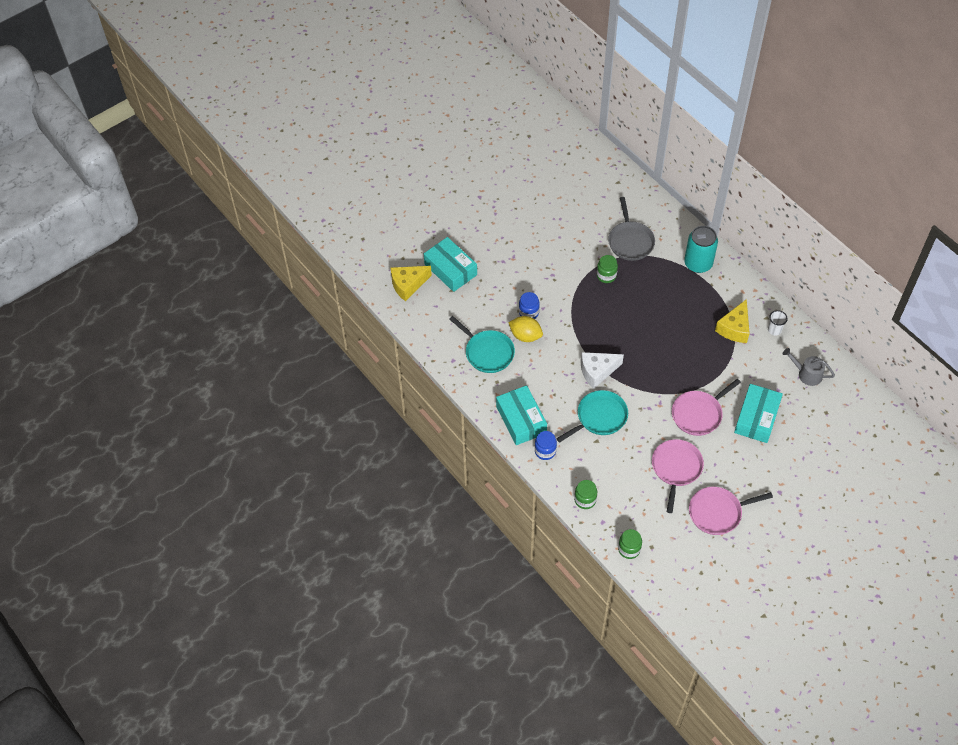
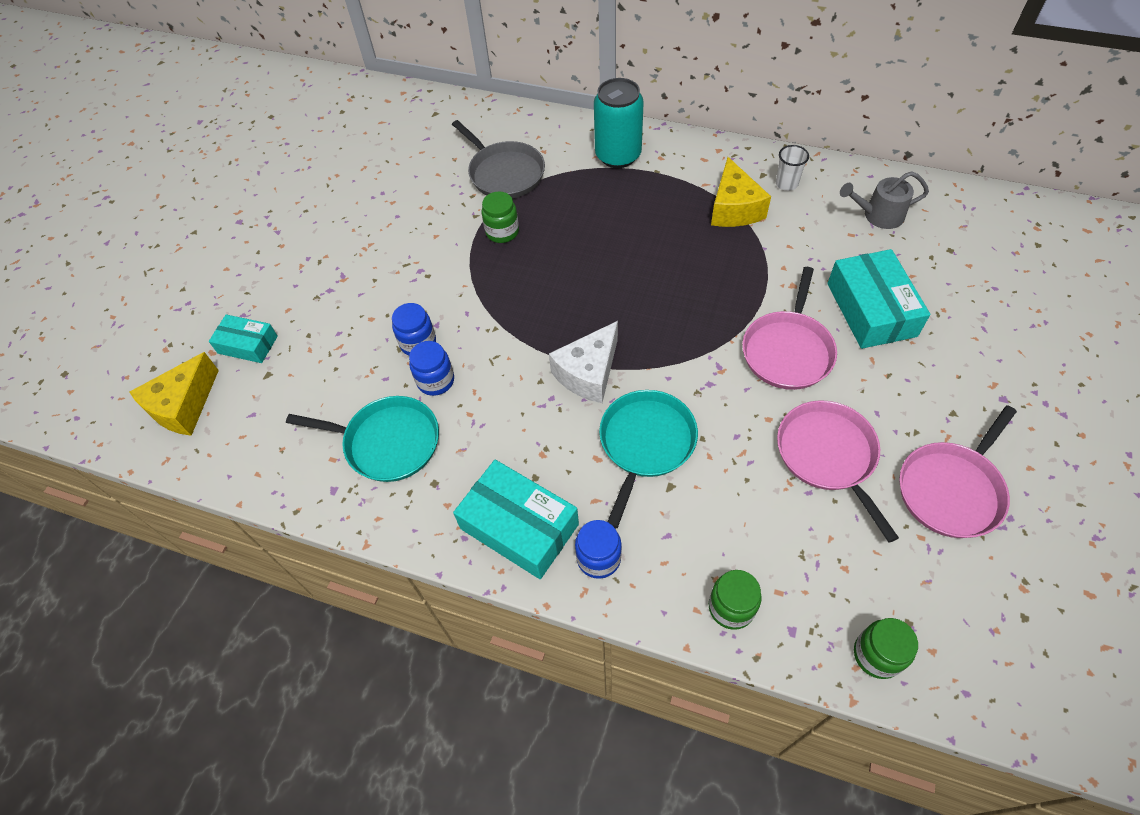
camera: 30 degrees left, 0 degrees up
turquoise box [424,237,477,292] -> turquoise box [209,314,278,363], size x0.60
yellow lemon [508,316,543,342] -> blue jar [409,341,454,396]

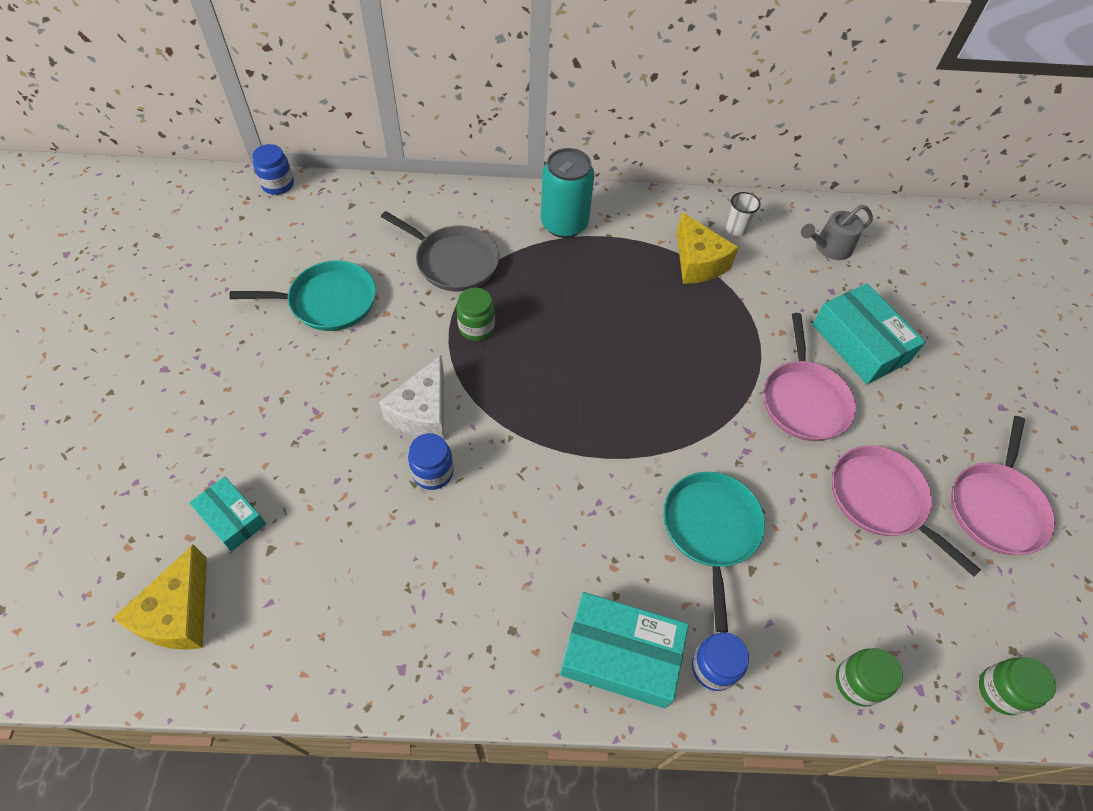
camera: 25 degrees left, 0 degrees up
turquoise box [209,314,278,363] -> turquoise box turned 45 degrees clockwise [189,477,266,551]
turquoise pan [286,396,439,482] -> turquoise pan moved to [229,260,376,331]
blue jar [409,341,454,396] -> blue jar moved to [252,144,294,195]
white cheese [549,321,618,403] -> white cheese moved to [379,355,444,439]

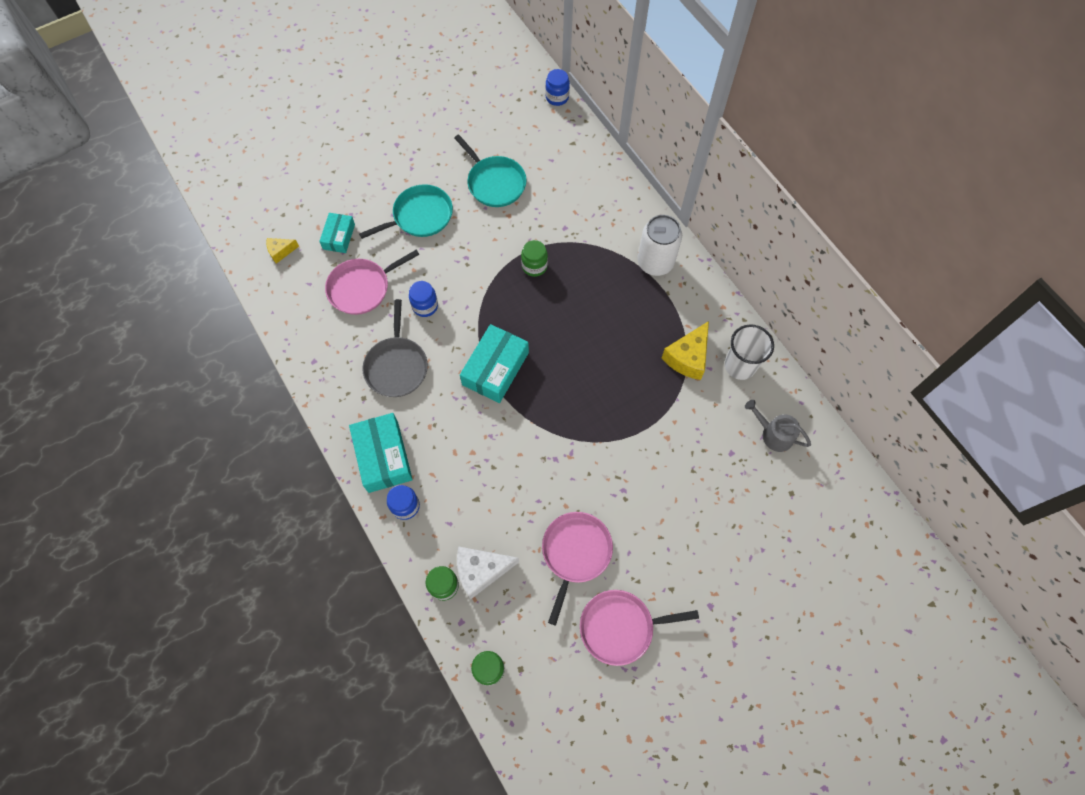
camera: 60 degrees right, 10 degrees up
yellow cheese [113,545,207,650] -> yellow cheese [266,238,299,264], size x0.56
white cheese [379,355,444,439] -> white cheese moved to [457,546,519,600]
grey pan [381,211,499,291] -> grey pan moved to [363,299,428,397]
turquoise can [541,148,594,238] -> white can [637,215,682,276]
turquoise pan [663,472,765,633] -> turquoise pan moved to [359,184,453,239]
white cup [726,192,761,236] -> white cup [725,324,774,380], size x1.74
pink pan [763,313,856,441] -> pink pan moved to [325,250,420,315]
turquoise box [812,283,926,384] -> turquoise box moved to [460,324,529,403]

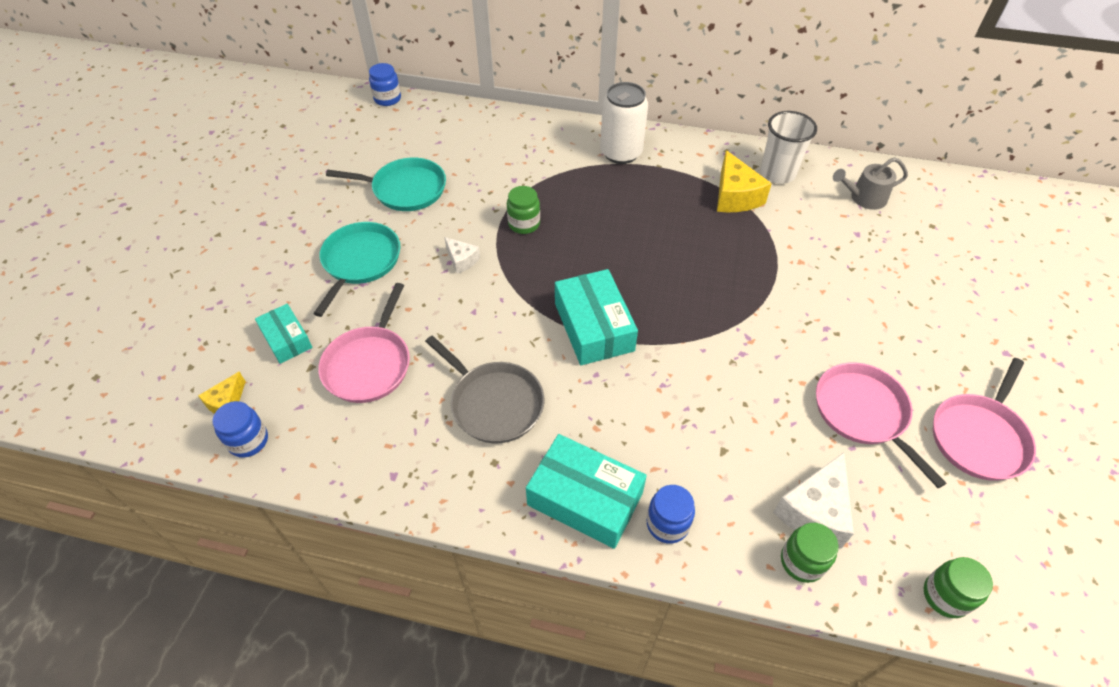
camera: 45 degrees left, 15 degrees down
blue jar [409,281,438,317] -> blue jar moved to [213,401,268,458]
none -> white cheese [444,237,480,274]

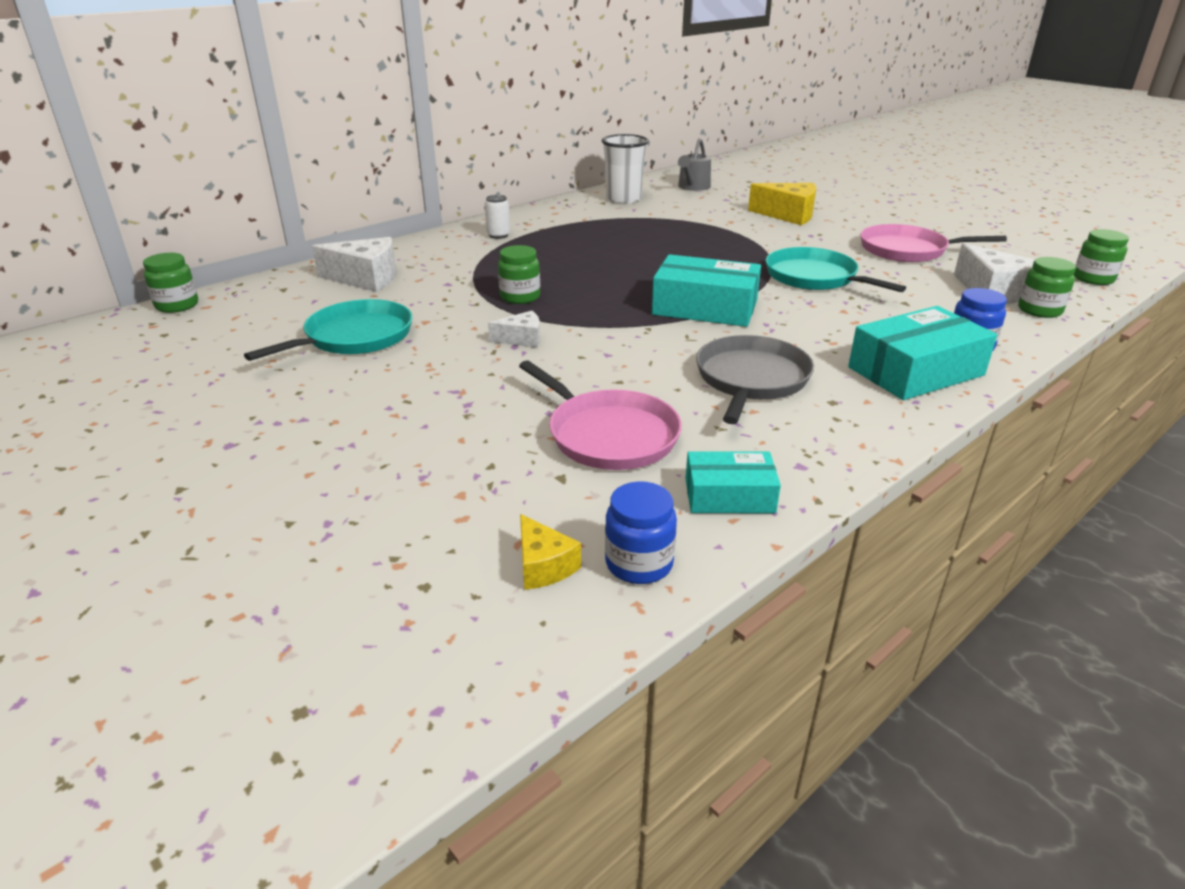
camera: 55 degrees left, 20 degrees down
turquoise box [255,304,313,364] -> turquoise box moved to [685,451,781,513]
turquoise pan [313,222,400,317] -> turquoise pan moved to [765,247,906,292]
blue jar [369,63,401,106] -> green jar [143,253,198,313]
grey pan [425,336,544,443] -> grey pan turned 60 degrees counterclockwise [696,335,814,424]
white can [600,82,648,164] -> white can [485,195,510,239], size x0.48
yellow cheese [717,150,772,212] -> yellow cheese moved to [748,183,816,225]
pink pan [933,358,1036,481] -> none
none -> white cheese [312,237,396,292]

